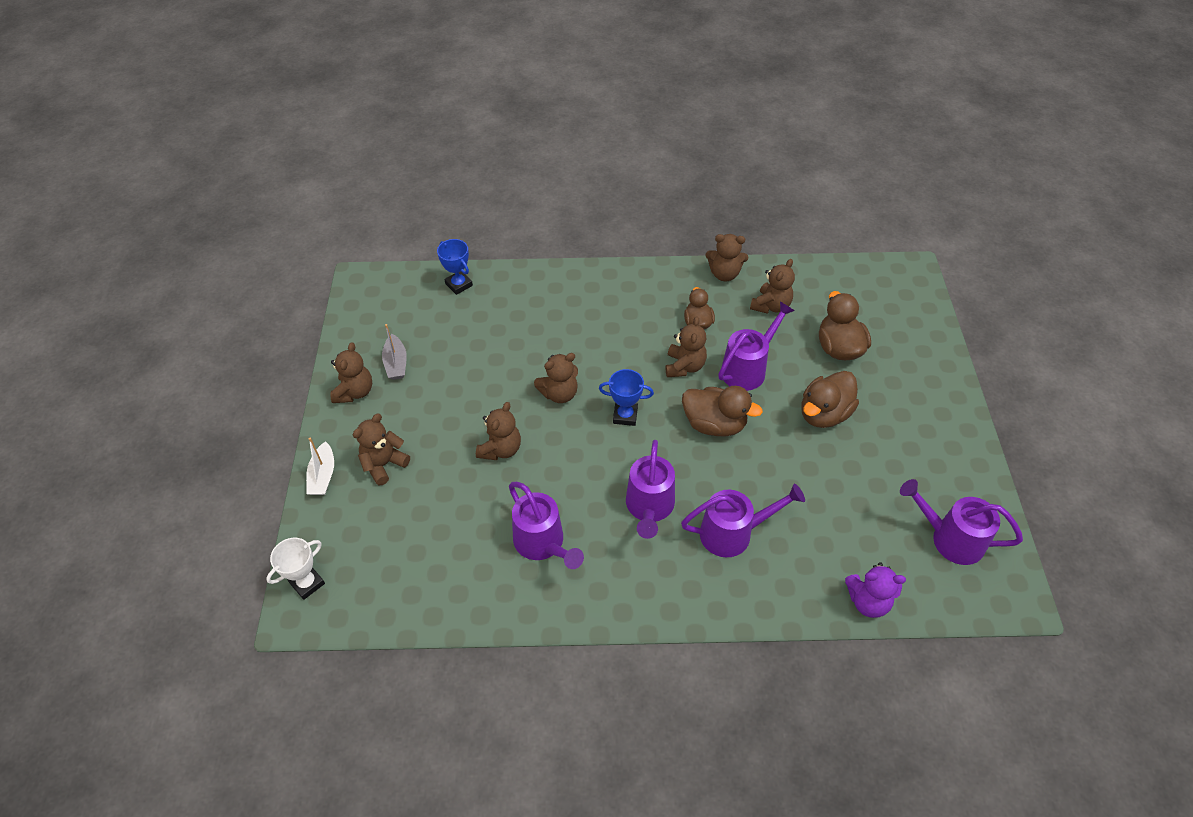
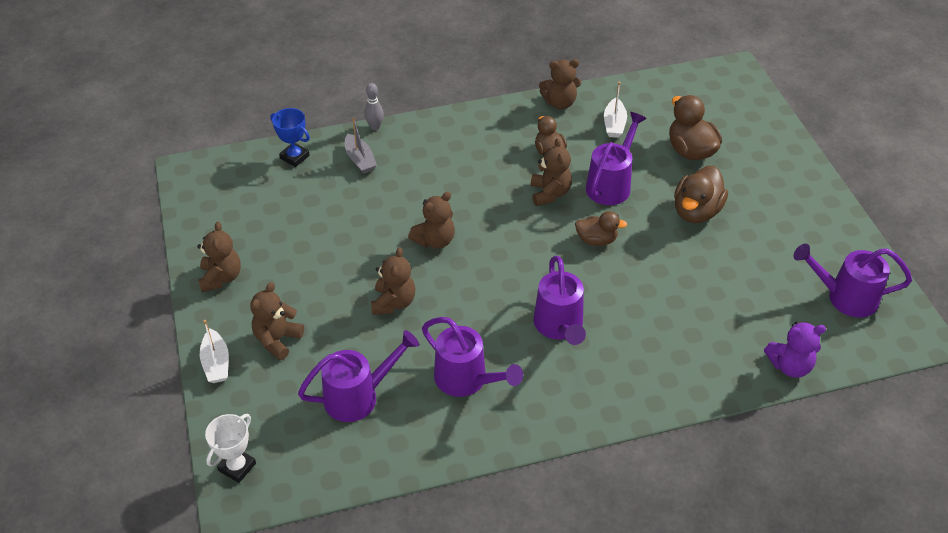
camera: 15 degrees left, 5 degrees down
grey boat [382,324,407,380] -> grey boat moved to [345,117,377,174]
blue trophy [599,369,654,426] -> none
purple watering can [681,484,805,557] -> purple watering can moved to [298,330,419,422]
brown duck [682,386,763,436] -> brown duck [575,211,627,246], size x0.64
brown teddy bear [750,259,795,314] -> white boat [604,82,627,138]
none -> grey bowling pin [364,83,384,130]

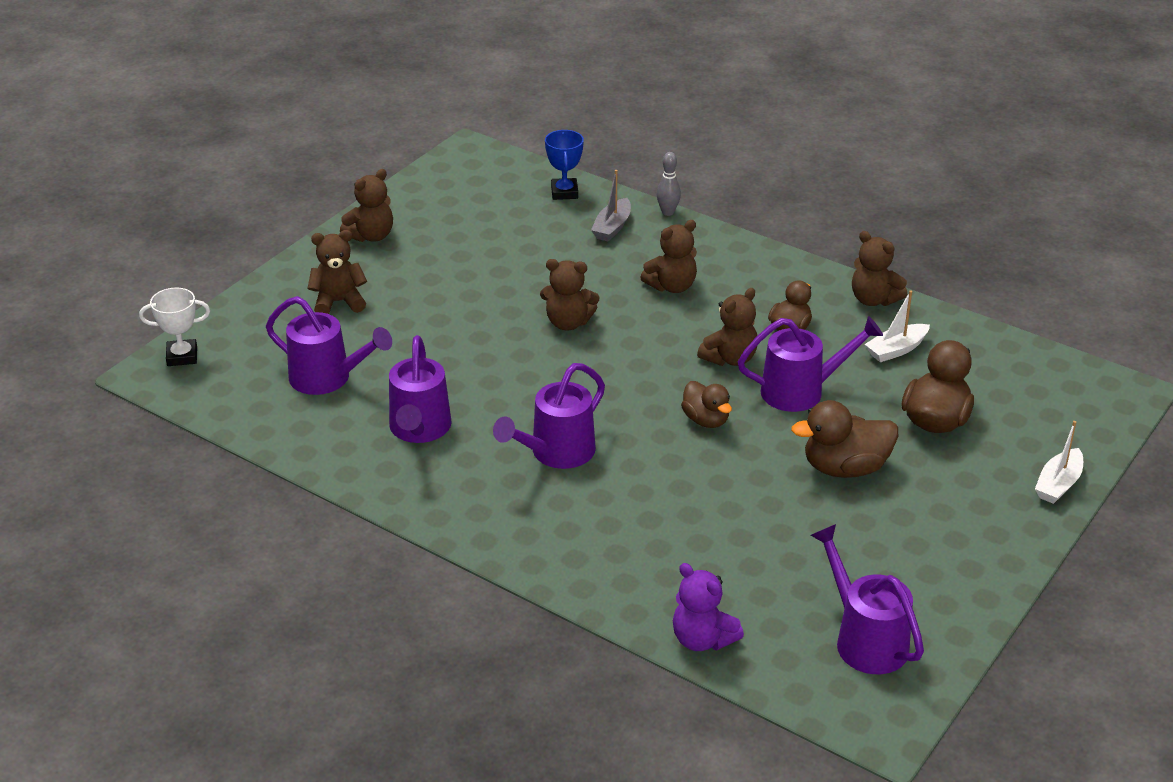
camera: 50 degrees right, 10 degrees down
white boat [200,320,229,383] -> white boat moved to [1035,421,1083,504]
brown teddy bear [371,247,415,315] -> brown teddy bear moved to [640,220,697,293]

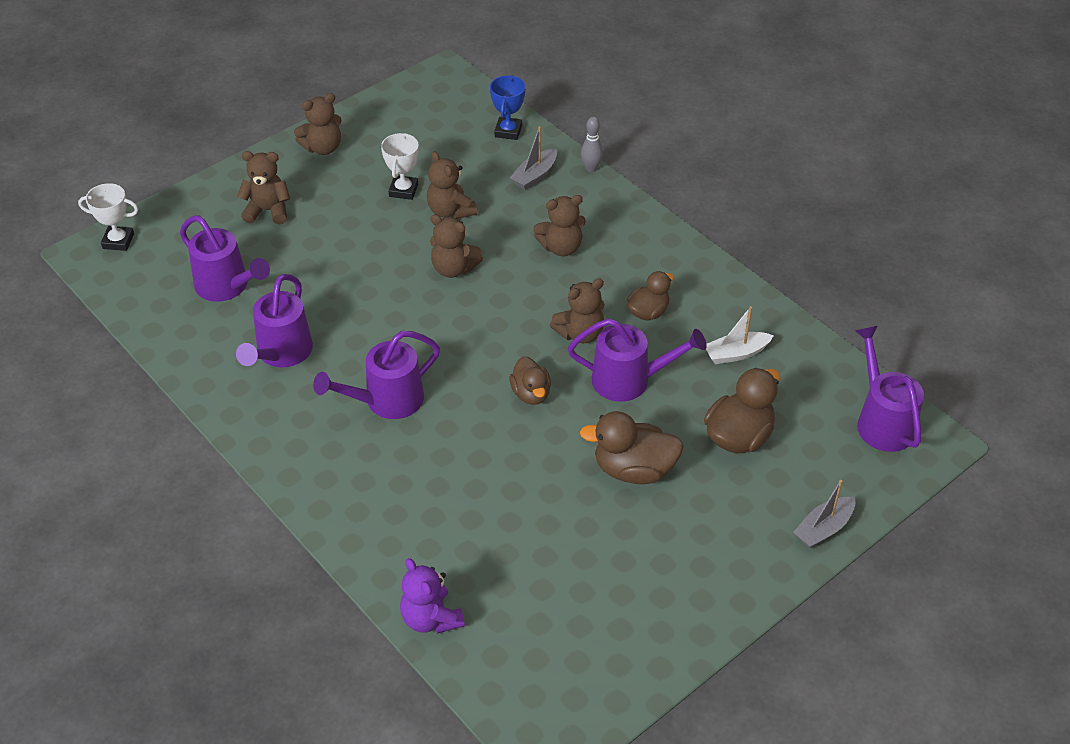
camera: 15 degrees right, 10 degrees up
purple watering can [811,524,924,674] -> purple watering can moved to [855,326,924,452]
brown teddy bear [852,231,908,306] -> brown teddy bear moved to [427,151,477,219]
white boat [1035,421,1083,504] -> grey boat [793,480,855,548]
none -> white trophy [381,133,419,200]

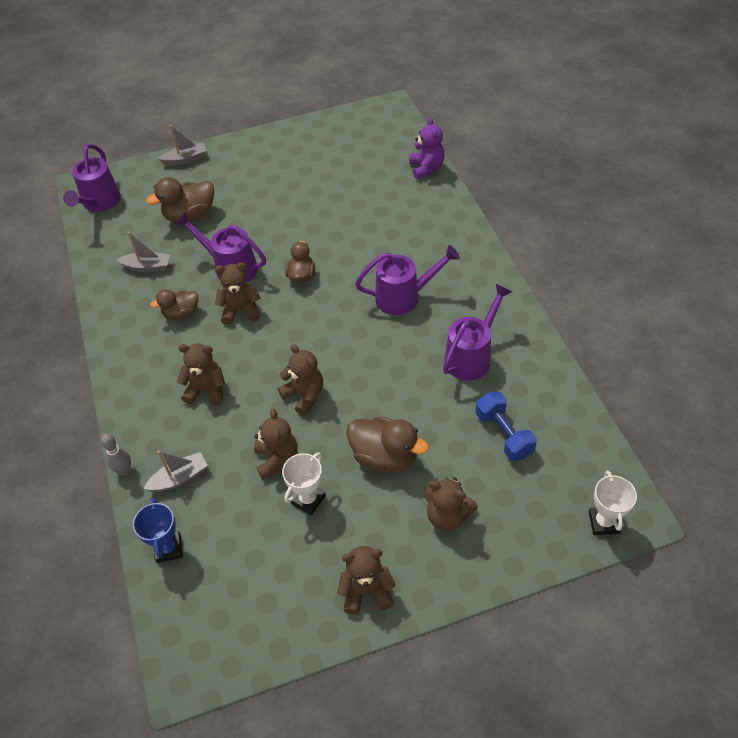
camera: 155 degrees left, 5 degrees up
white trophy [78,183,138,251] -> white trophy turned 60 degrees clockwise [589,471,637,535]
purple watering can [180,215,270,302] -> blue dumbbell [475,392,537,461]
blue trophy [490,75,526,140] -> blue trophy turned 45 degrees counterclockwise [133,498,183,563]
brown duck [580,411,684,484] -> brown duck moved to [346,417,429,472]
white boat [706,306,774,364] -> grey boat [116,232,170,272]

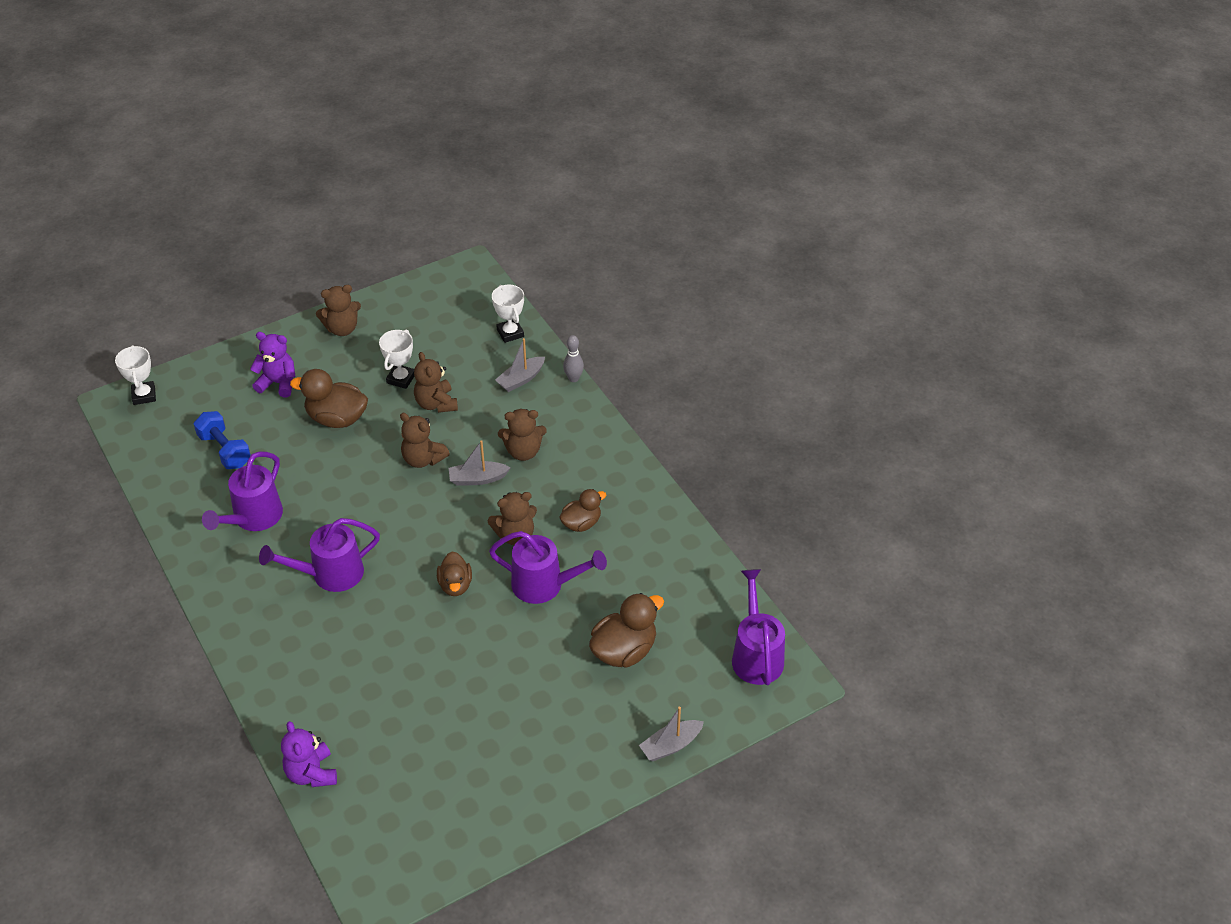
camera: 165 degrees right, 5 degrees down
grey boat [116,232,170,272] -> grey boat moved to [449,440,511,485]
blue trophy [133,498,183,563] -> white trophy [492,285,524,343]
brown teddy bear [425,477,478,531] -> purple teddy bear [250,332,296,398]

